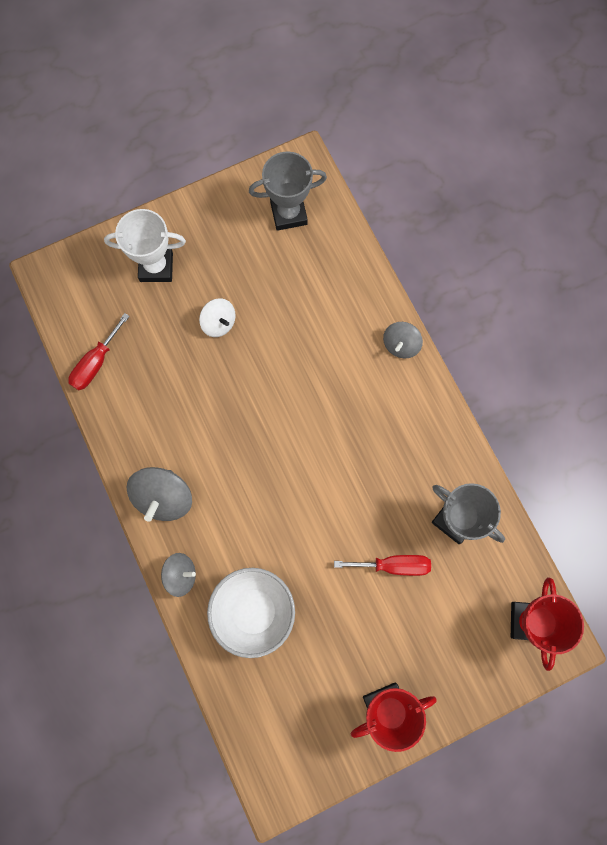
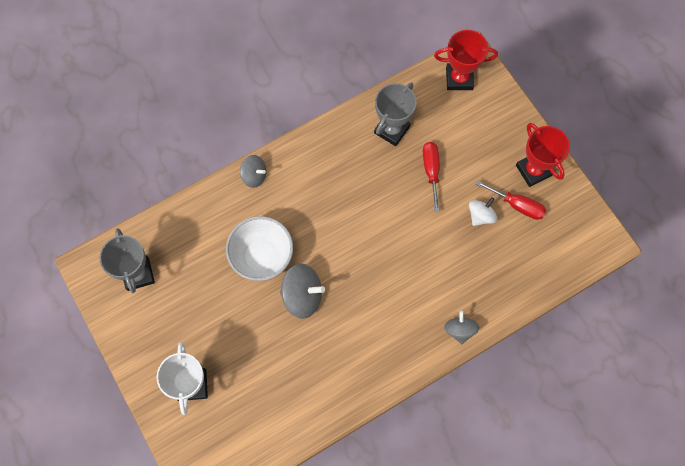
camera: 95 degrees left, 5 degrees down
red screwdriver [68,313,130,390] -> red screwdriver moved to [476,180,546,220]
grey spinning top [126,467,192,522] -> grey spinning top moved to [280,264,325,319]
white spinning top [199,298,236,337] -> white spinning top moved to [469,197,498,226]
white bowl [207,568,295,658] -> white bowl moved to [226,216,293,281]

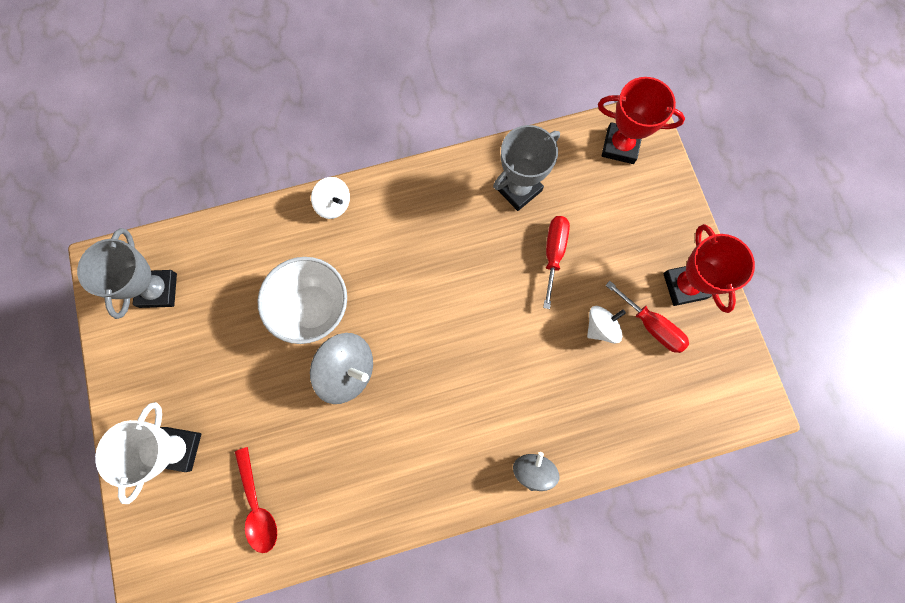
camera: 15 degrees right, 5 degrees up
grey spinning top [240,155,267,188] -> white spinning top [311,177,350,219]
none -> red spoon [235,447,277,553]

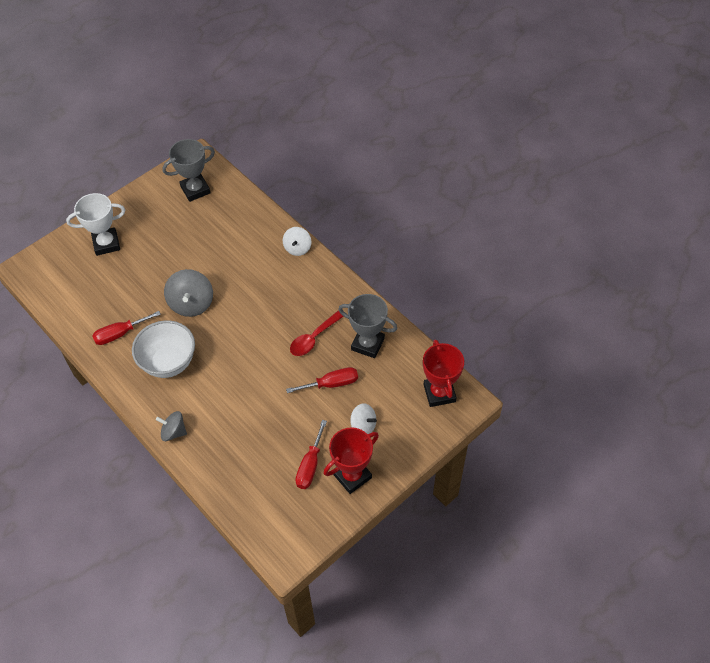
camera: 65 degrees right, 20 degrees down
red spoon [235,447,277,553] -> red spoon moved to [290,311,344,356]
white bowl [258,257,347,344] -> white bowl moved to [132,320,195,378]
grey spinning top [513,452,560,491] -> grey spinning top turned 150 degrees counterclockwise [156,411,187,441]
white spinning top [587,306,626,343] -> white spinning top moved to [350,403,377,434]
none -> red screwdriver [92,311,161,345]

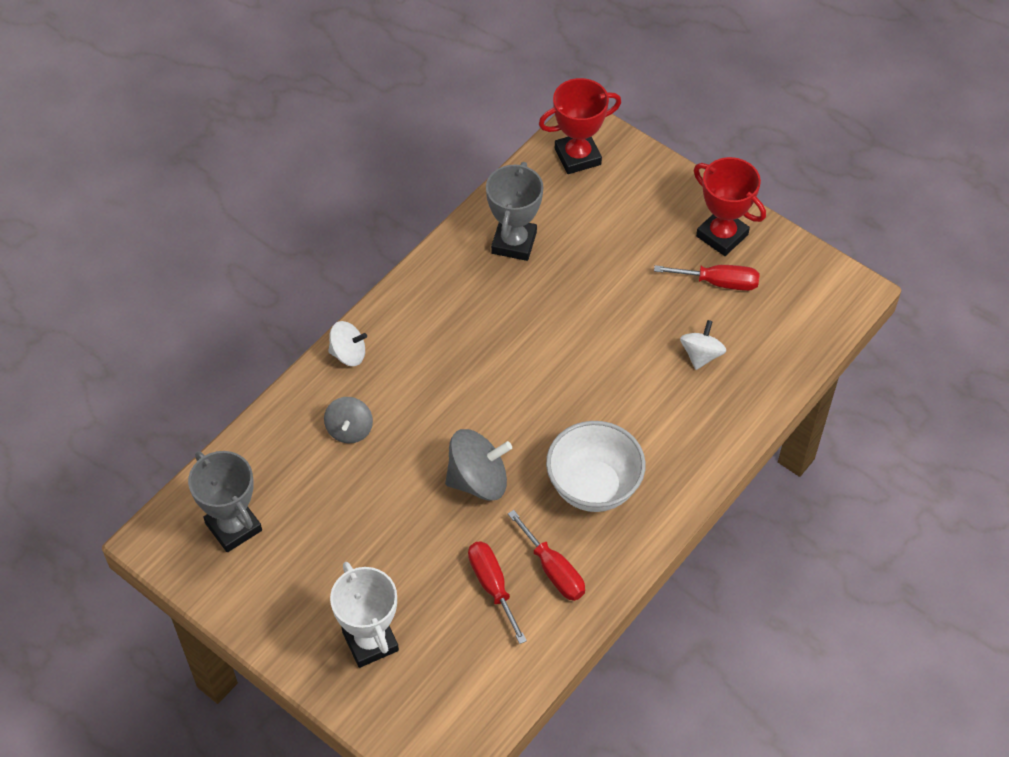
camera: 100 degrees left, 0 degrees up
grey spinning top [156,411,187,441] -> grey spinning top moved to [324,397,373,443]
red screwdriver [286,367,358,393] -> red screwdriver moved to [468,541,527,644]
red spoon [290,311,344,356] -> none
white spinning top [350,403,377,434] -> white spinning top moved to [680,320,726,370]

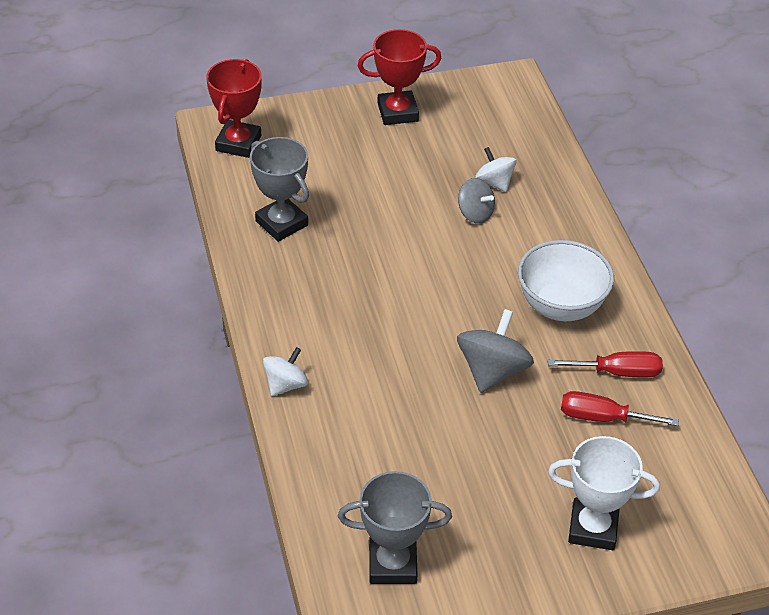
camera: 55 degrees left, 10 degrees down
grey spinning top [324,397,373,443] -> grey spinning top moved to [458,178,495,224]
red screwdriver [654,265,759,291] -> none

